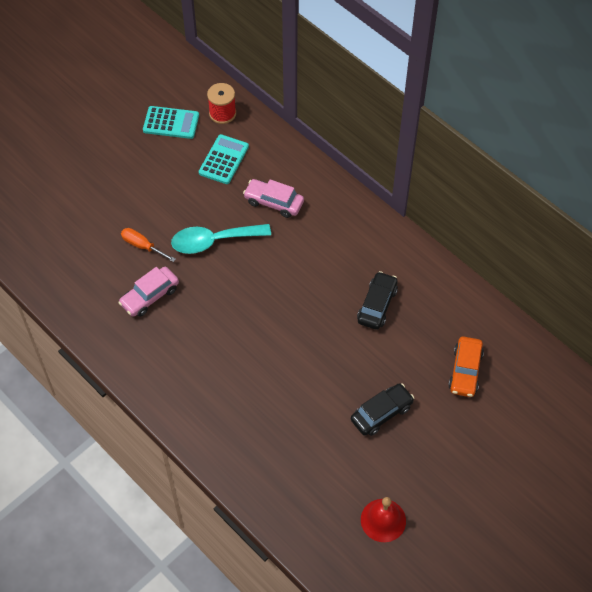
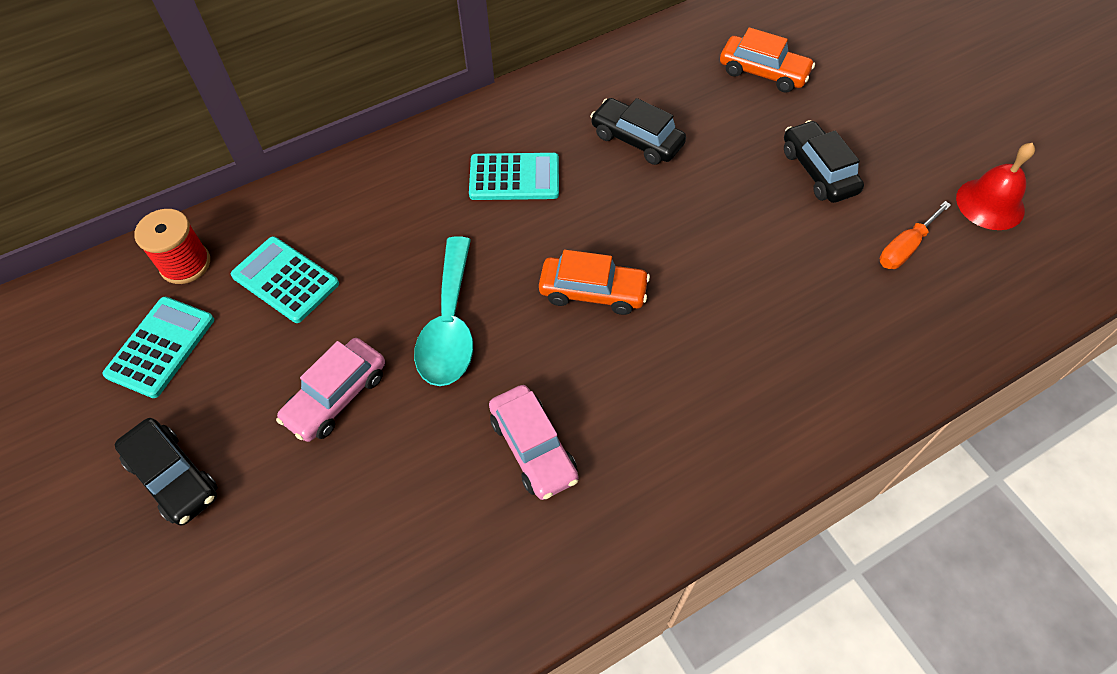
camera: 75 degrees left, 0 degrees up
orange screwdriver [121,228,176,262] -> orange screwdriver moved to [880,201,951,269]
pink car [243,179,304,218] -> pink car moved to [276,338,385,442]
none -> black car [115,418,218,526]
none -> turquoise calculator [469,153,559,200]
none -> orange car [539,250,650,315]

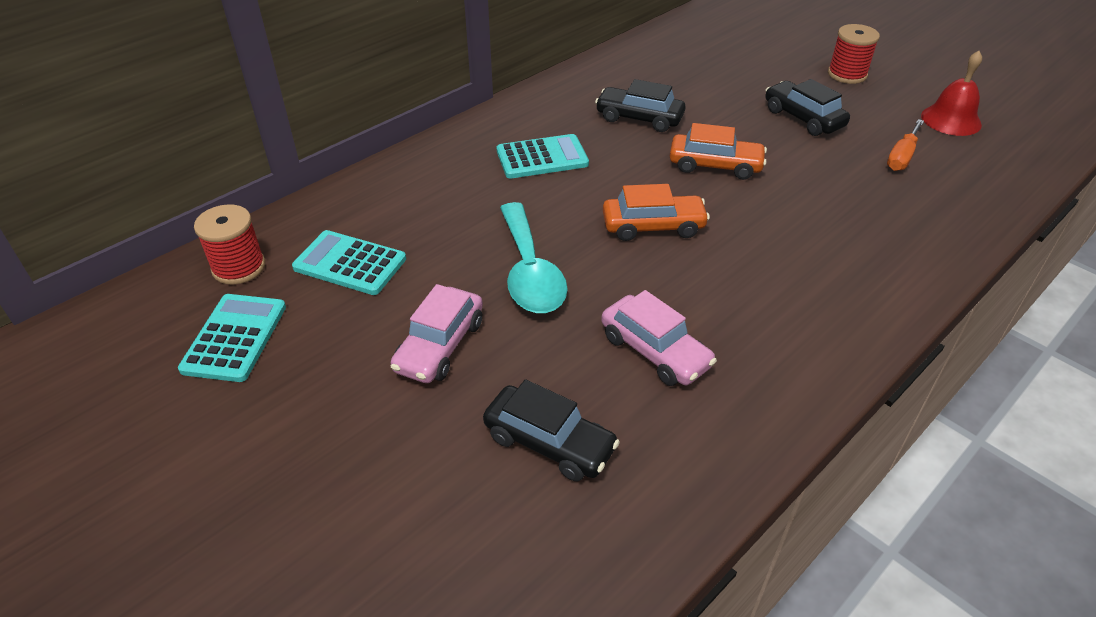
camera: 15 degrees left, 15 degrees down
black car [115,418,218,526] -> black car moved to [483,379,620,481]
orange car [720,27,815,93] -> orange car moved to [670,123,767,180]
none -> red spool [828,24,880,84]

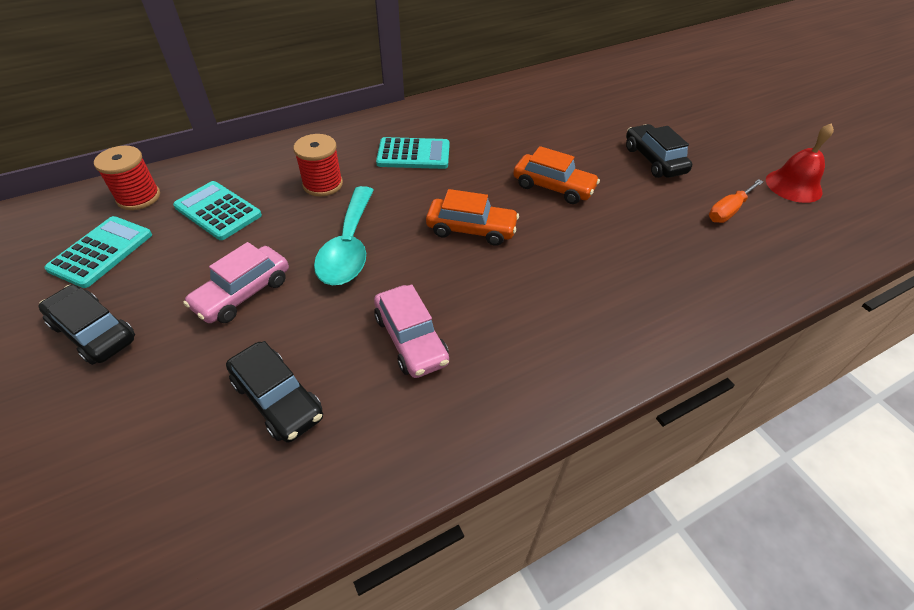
camera: 15 degrees right, 5 degrees up
black car [595,79,685,132] -> black car moved to [38,285,135,365]
red spool [828,24,880,84] -> red spool moved to [293,134,343,197]

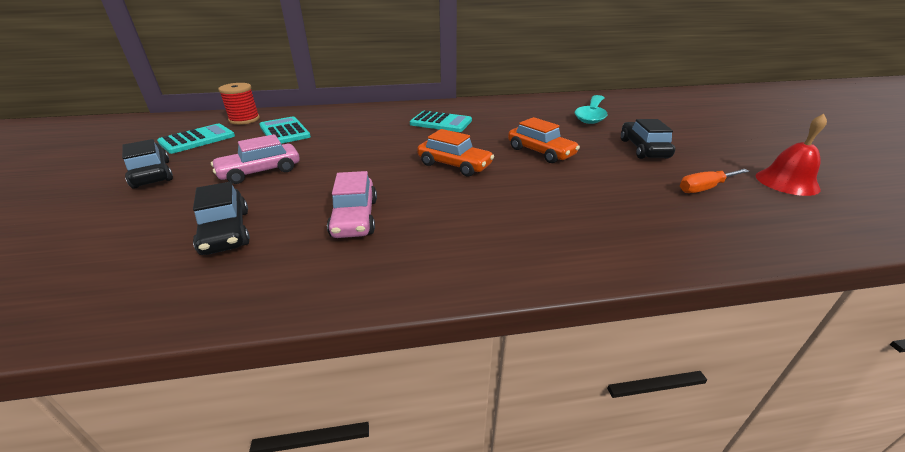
camera: 20 degrees right, 15 degrees down
red spool [293,134,343,197] -> none
turquoise spoon [314,186,374,285] -> turquoise spoon moved to [575,95,607,124]

